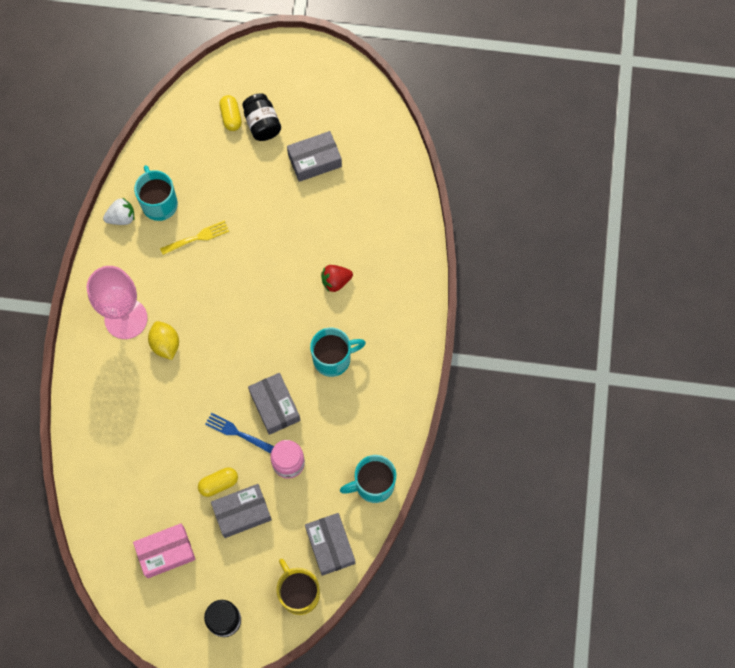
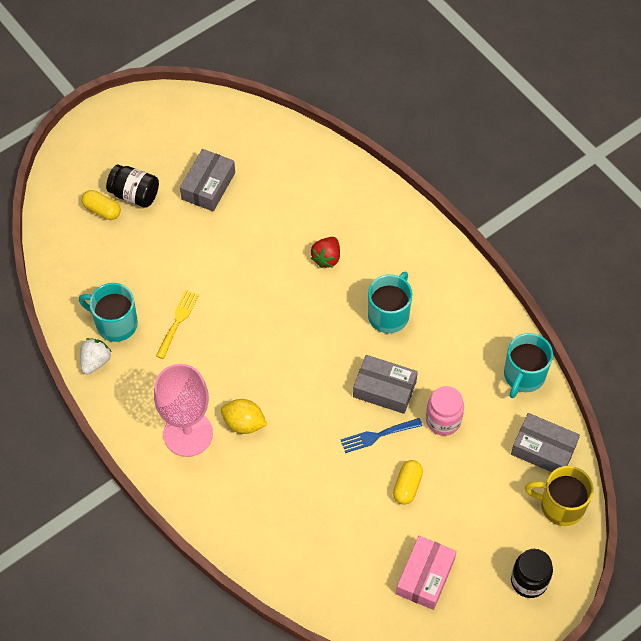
camera: 45 degrees left, 10 degrees down
grey box [211,484,272,538] -> none

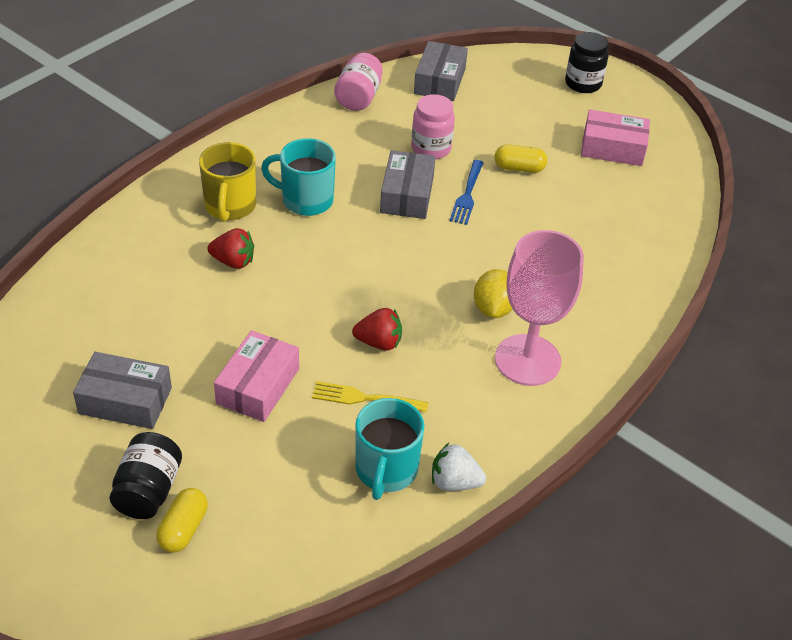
camera: 105 degrees left, 15 degrees down
blue fork [340,418,422,453] -> blue fork turned 45 degrees clockwise [450,160,484,225]
turquoise mug [504,333,553,398] -> pink jar [334,53,383,111]
yellow mug [525,466,594,526] -> yellow mug moved to [199,142,256,222]
none -> pink box [214,330,299,422]
none -> red strawberry [352,308,402,351]

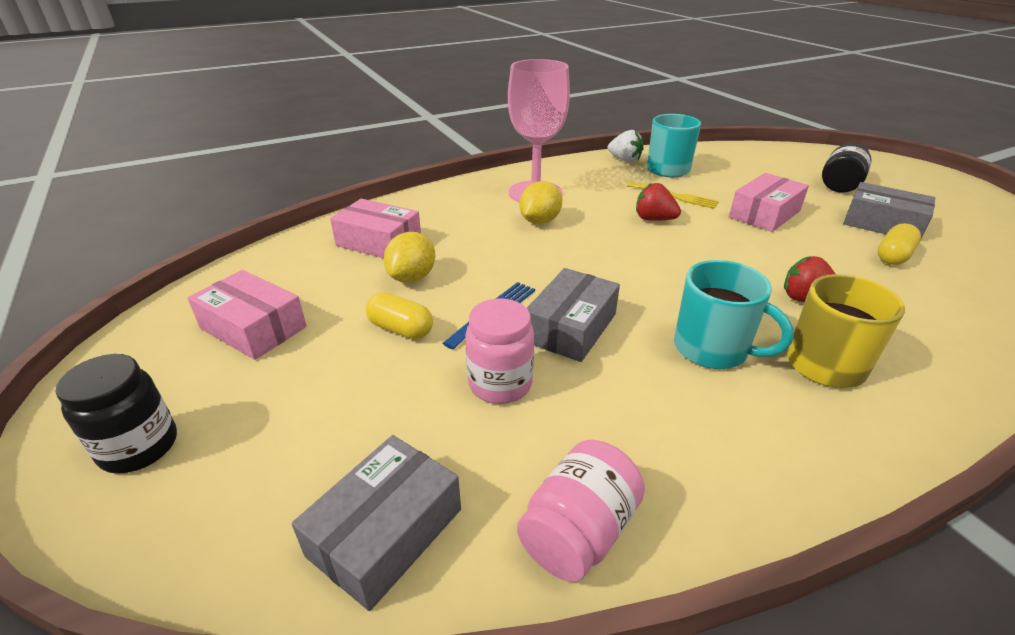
camera: 155 degrees left, 10 degrees down
yellow capsule [156,488,208,553] -> yellow capsule moved to [878,223,921,265]
none -> pink box [330,199,421,258]
none -> yellow lemon [383,232,435,283]

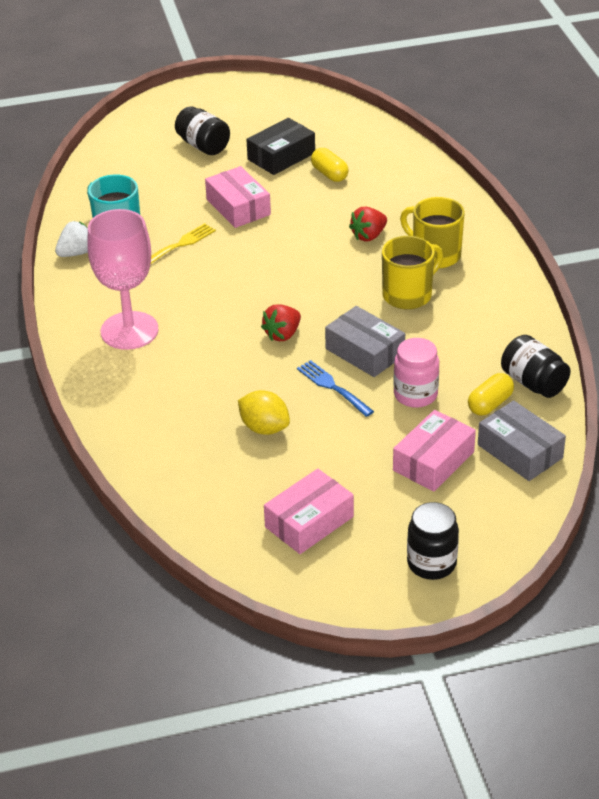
camera: 75 degrees left, 5 degrees up
pink box [330,199,421,258] -> pink box moved to [393,410,476,492]
yellow capsule [366,292,433,339] -> yellow capsule moved to [468,373,514,416]
pink jar [517,440,645,582] -> black jar [501,335,570,398]
yellow lemon [519,181,562,224] -> none
red strawberry [636,183,681,221] -> red strawberry moved to [261,304,301,341]
turquoise mug [674,260,794,369] -> yellow mug [382,236,443,310]
grey box [843,182,935,238] -> black box [246,118,315,175]

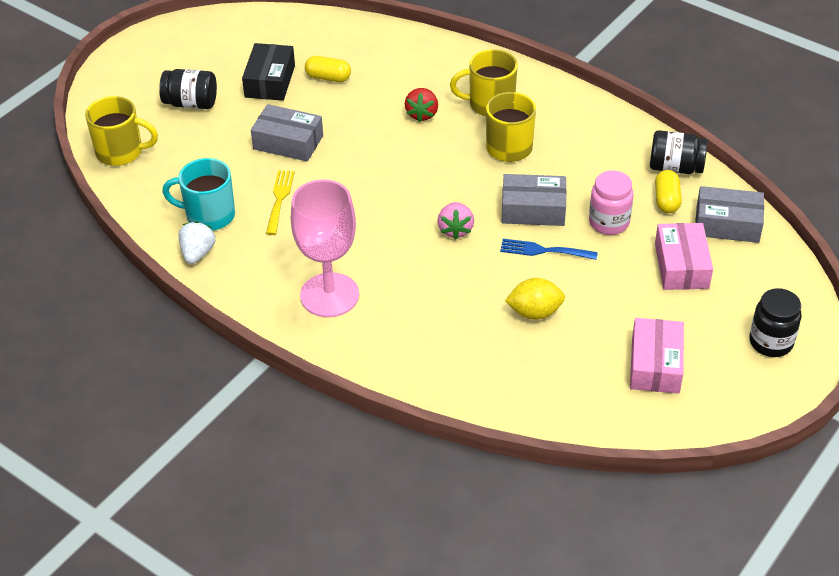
camera: 40 degrees left, 5 degrees up
pink box [205,166,271,228] -> grey box [251,104,323,162]
red strawberry [261,304,301,341] -> pink strawberry [437,202,474,239]
none -> yellow mug [85,96,158,166]

